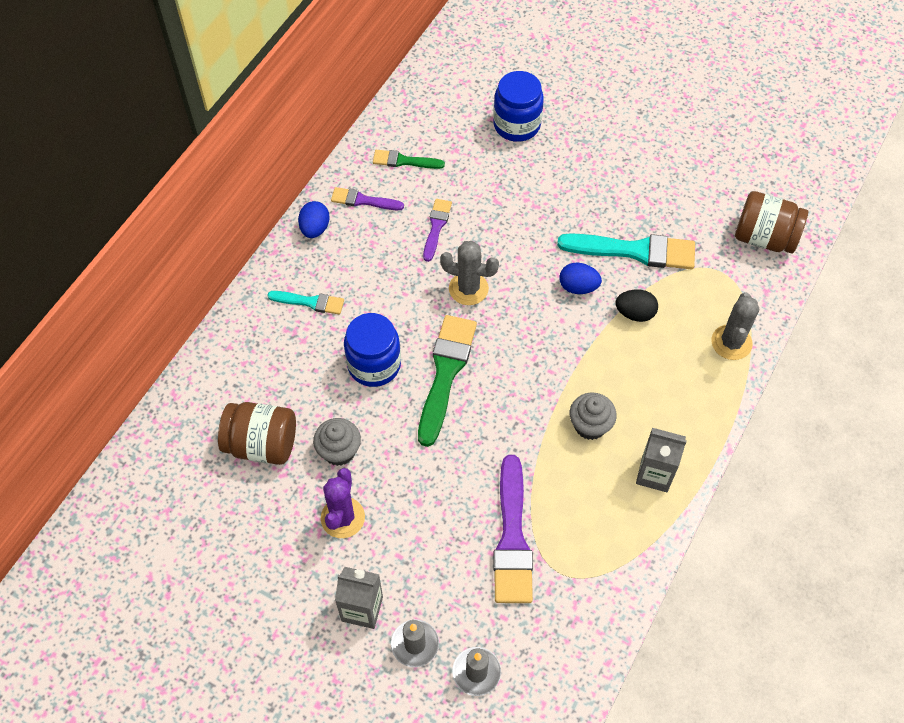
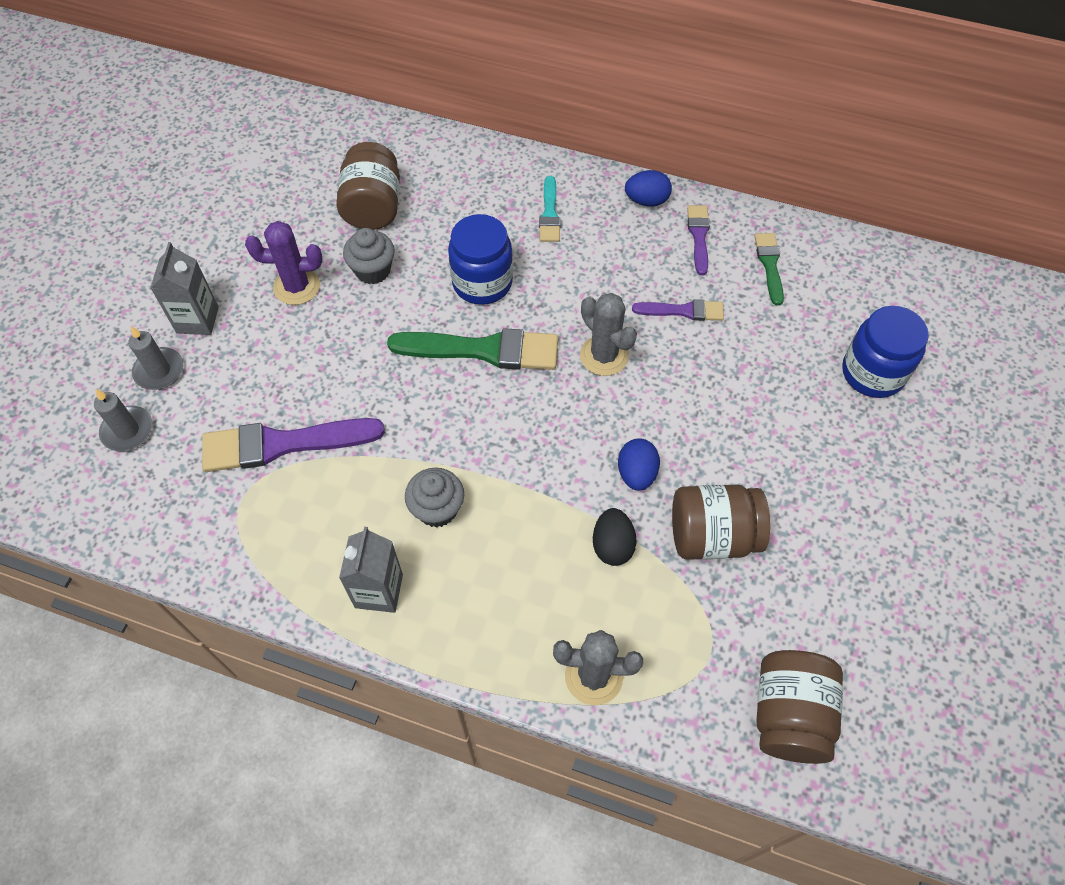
camera: 80 degrees right, 0 degrees up
grey cactus [440,241,499,305] -> grey cactus turned 45 degrees counterclockwise [580,293,637,376]
turquoise brush [557,233,695,269] -> brown jar [672,485,770,560]

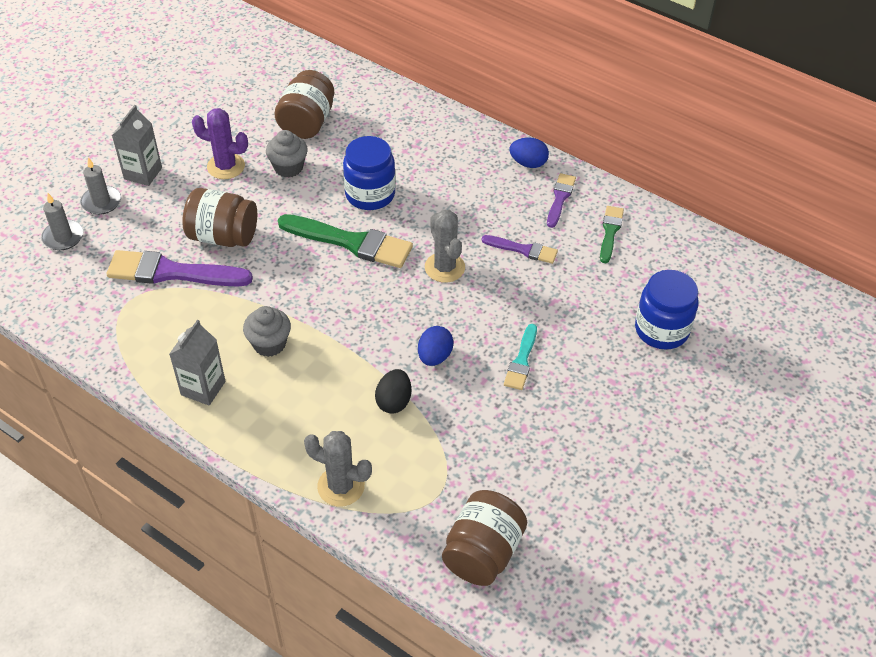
camera: 15 degrees right, 10 degrees down
turquoise brush [539,176,561,242] -> turquoise brush moved to [504,324,537,390]
brown jar [672,485,770,560] -> brown jar moved to [182,188,257,247]

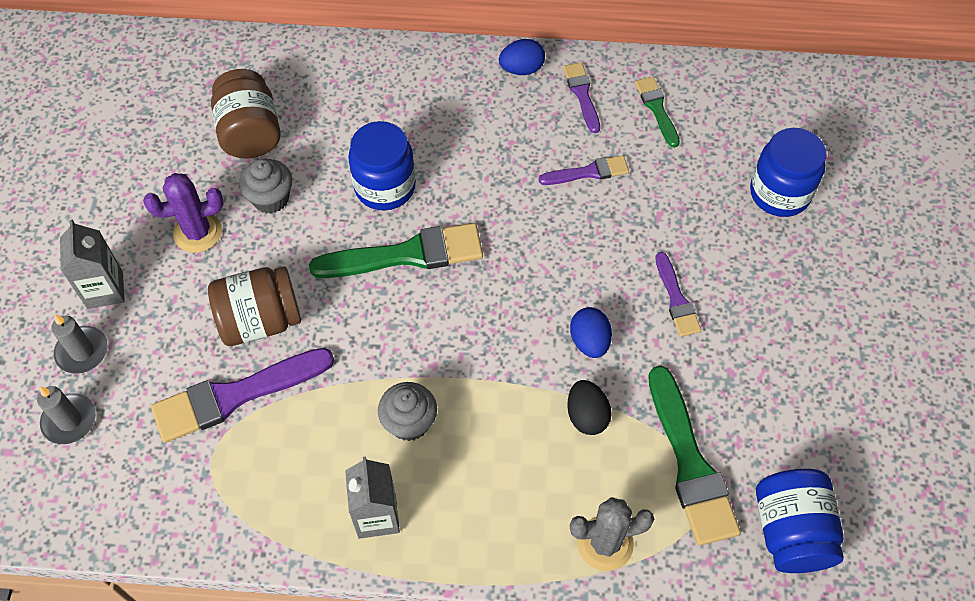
camera: 30 degrees left, 10 degrees up
grey cactus [425,210,465,283] -> none
brown jar [442,490,527,586] -> blue jar [756,469,844,573]
turquoise brush [504,324,537,390] -> purple brush [655,252,701,337]
none -> green brush [648,365,741,546]

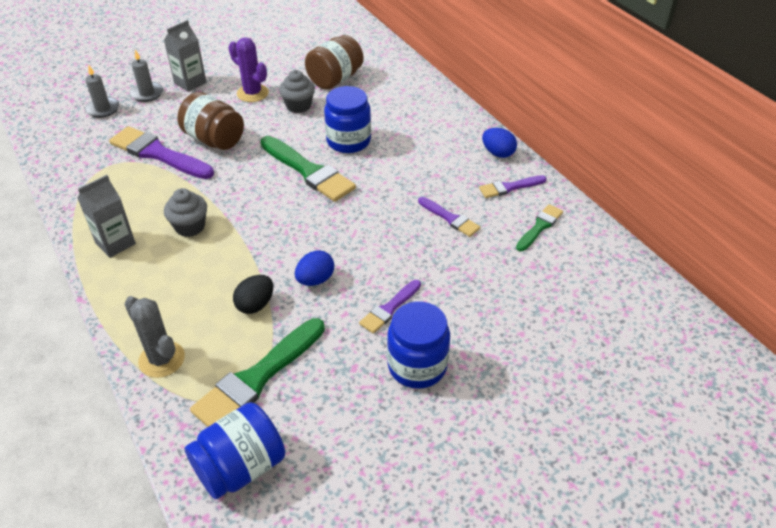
camera: 55 degrees right, 15 degrees down
purple brush [563,63,600,133] -> purple brush turned 150 degrees counterclockwise [479,175,547,198]
blue jar [750,128,827,217] -> blue jar moved to [387,301,450,389]

